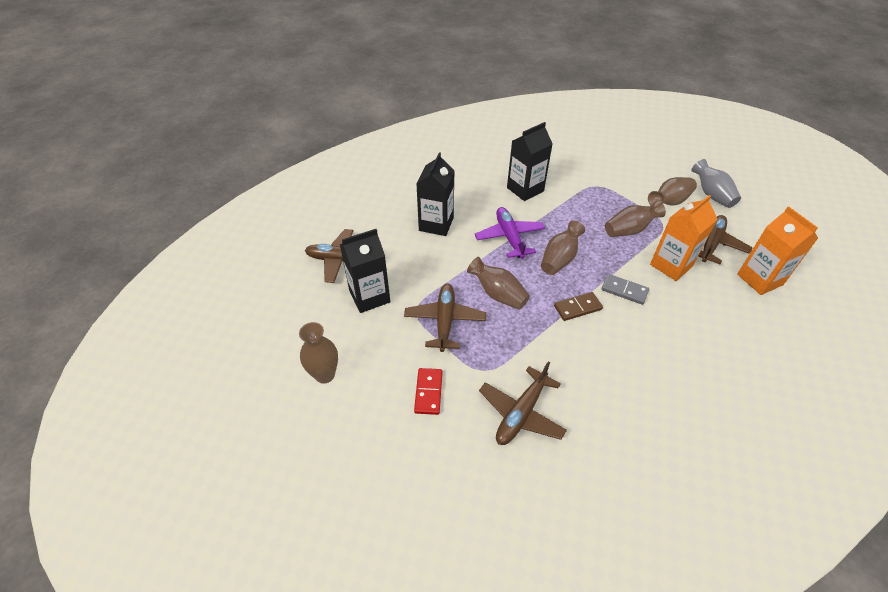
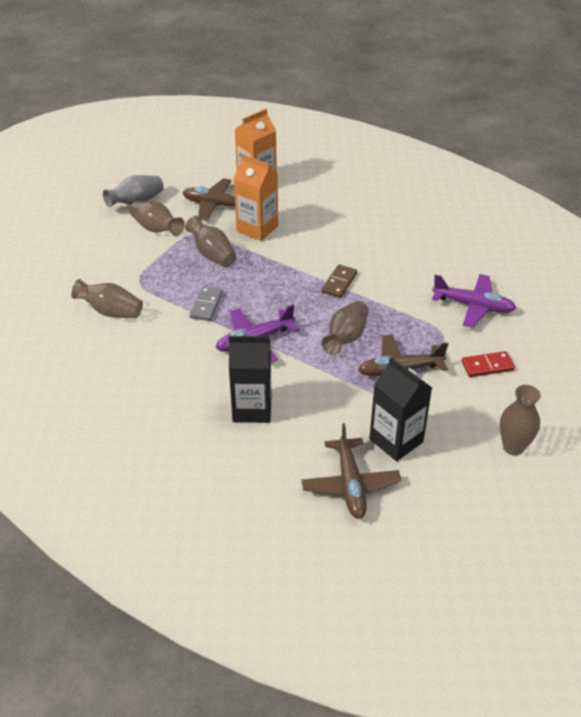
camera: 105 degrees left, 5 degrees down
brown plane [479,361,567,445] -> purple plane [432,274,516,328]
black carton [507,122,553,201] -> none
brown vase [541,221,585,275] -> brown vase moved to [71,279,143,318]
brown domino [554,292,603,321] -> brown domino turned 60 degrees clockwise [321,264,357,298]
grey domino [602,274,649,305] -> grey domino moved to [189,286,223,321]

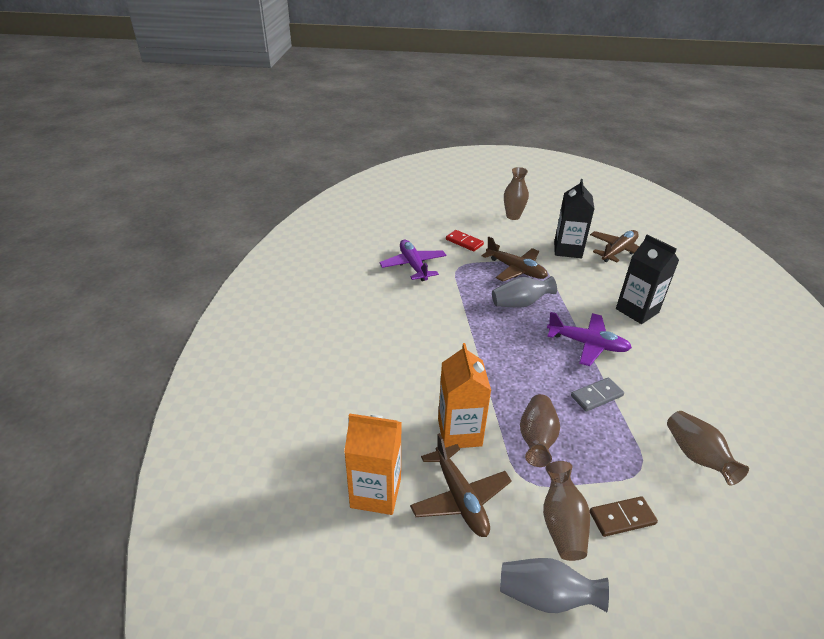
camera: 130 degrees left, 5 degrees down
brown domino [321,264,357,298] -> brown domino moved to [590,496,658,537]
brown vase [321,301,369,355] -> grey vase [492,276,557,308]

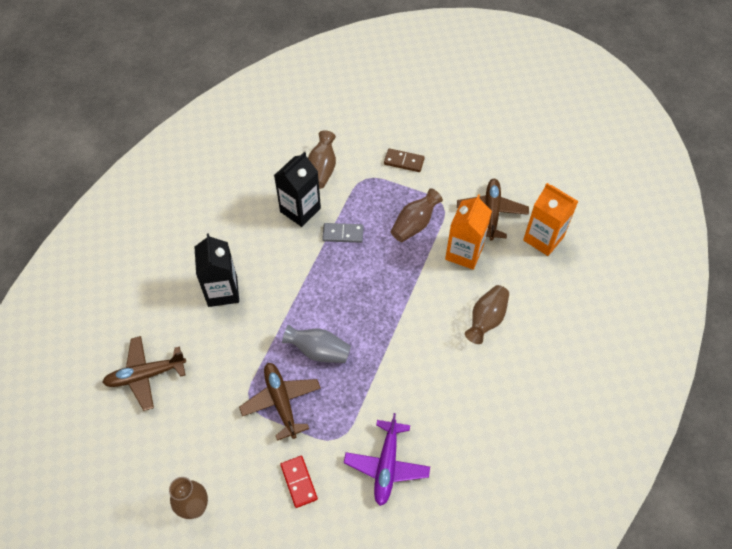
camera: 150 degrees left, 20 degrees up
grey vase [500,558,609,613] -> none
brown vase [543,461,590,561] -> brown vase moved to [465,285,509,344]
purple plane [547,312,632,366] -> none
black carton [554,179,594,258] -> black carton moved to [274,152,321,227]

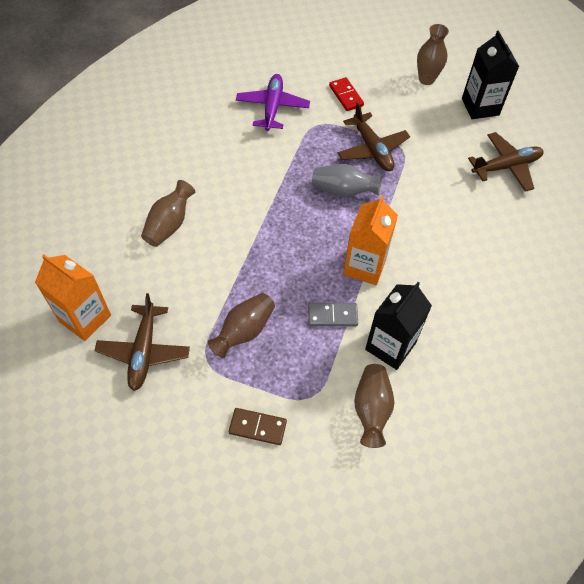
camera: 175 degrees right, 0 degrees up
black carton [195,233,239,307] -> black carton moved to [462,31,519,119]
orange carton [445,194,492,270] -> orange carton moved to [343,195,398,285]

